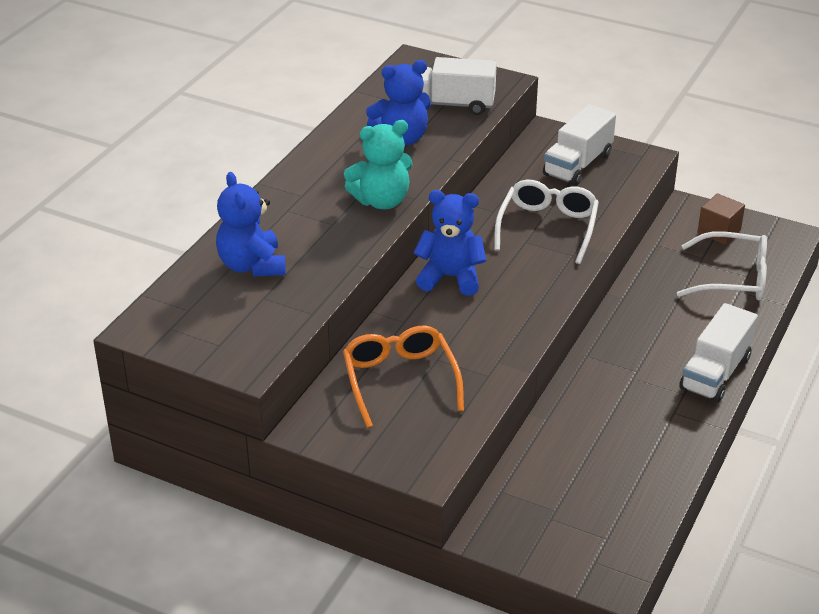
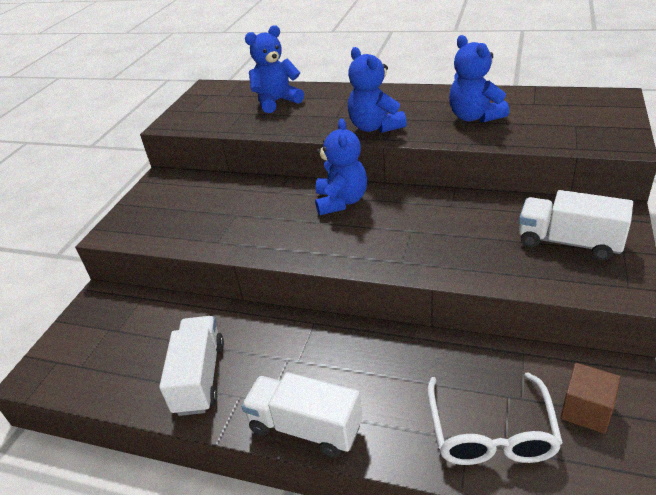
camera: 85 degrees right, 0 degrees up
orange glasses [343,325,464,428] -> none
turquoise teddy bear [344,120,413,209] -> blue teddy bear [348,47,407,133]
white truck [421,57,497,115] -> white truck moved to [159,316,224,416]
white glasses [494,180,599,264] -> none

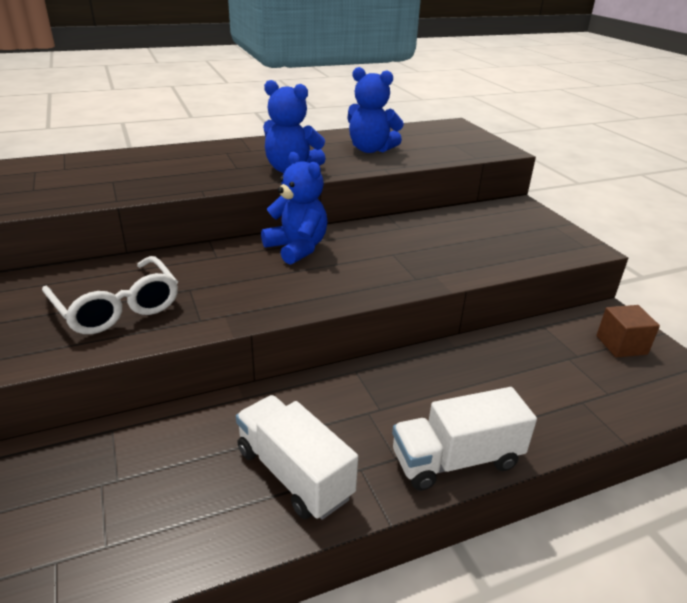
camera: 45 degrees left, 5 degrees down
blue teddy bear [245,25,304,113] -> none
white glasses [427,372,563,465] -> white glasses moved to [42,256,178,334]
white truck [519,190,633,260] -> none

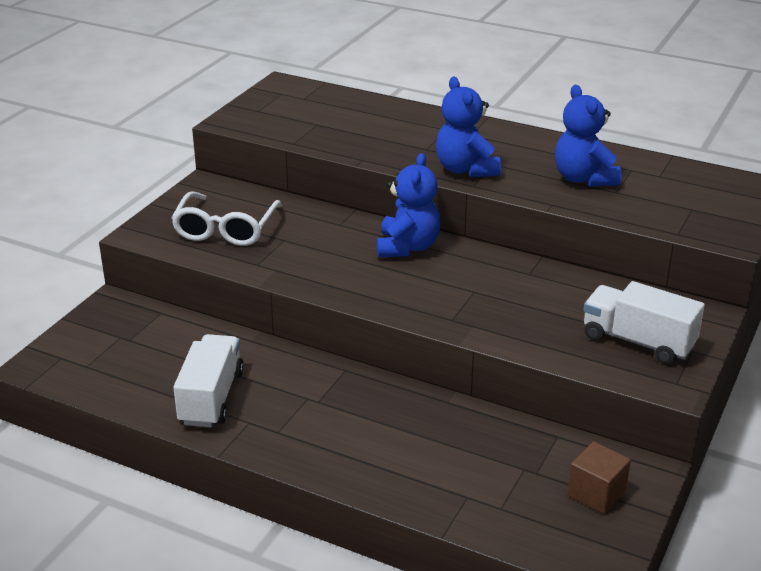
camera: 50 degrees right, 0 degrees up
white truck [392,387,537,491] -> white truck moved to [583,281,705,364]

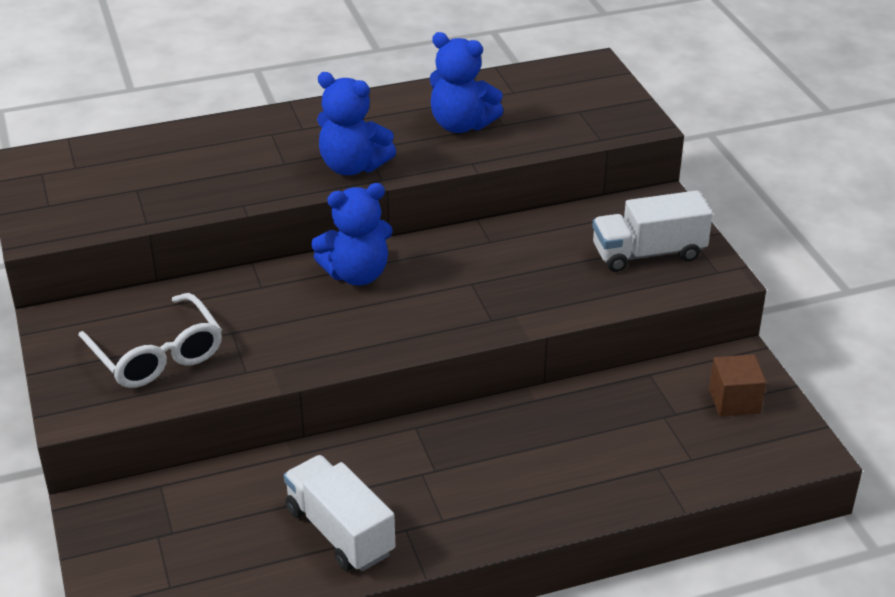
camera: 45 degrees left, 5 degrees up
blue teddy bear [377,153,441,257] -> blue teddy bear turned 105 degrees clockwise [311,183,393,285]

